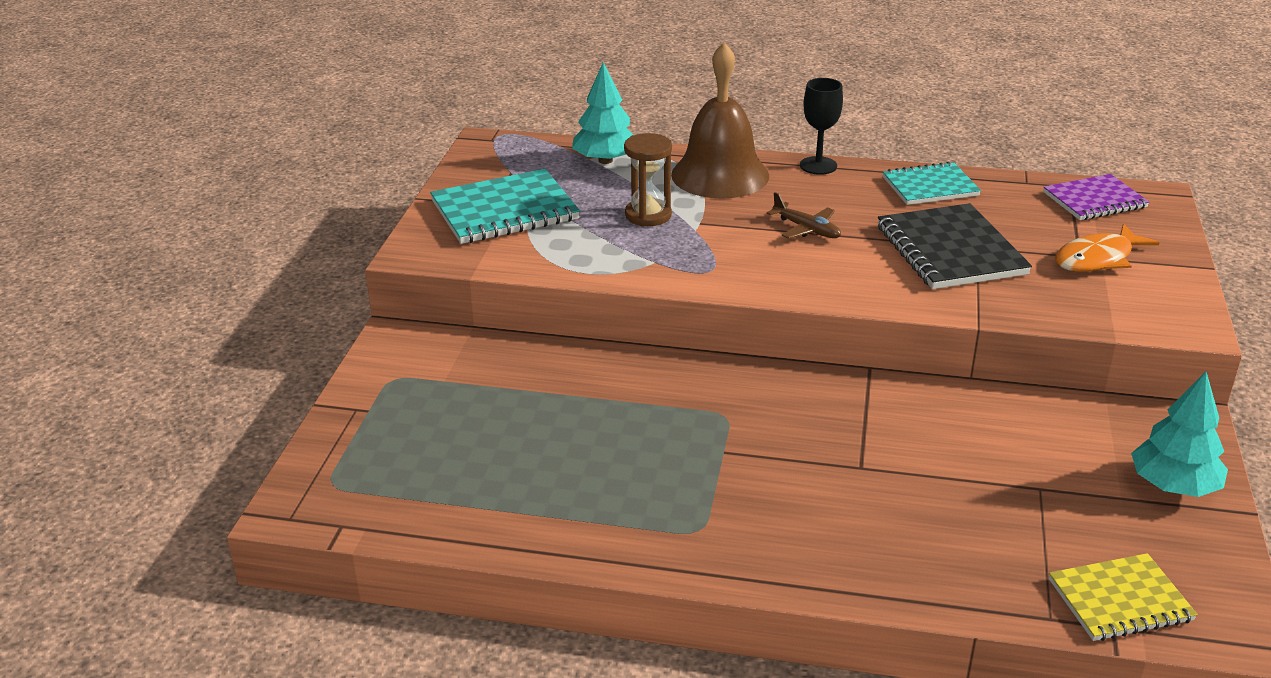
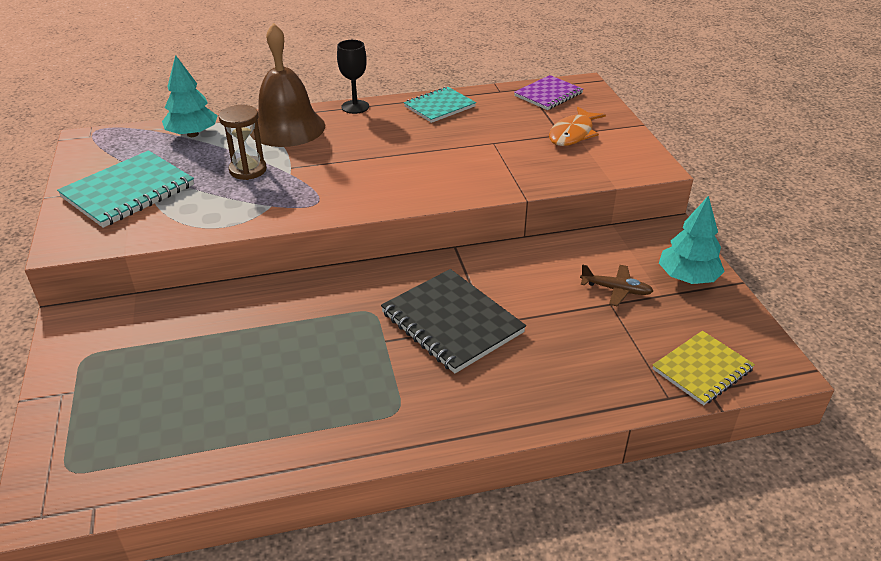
camera: 25 degrees left, 5 degrees up
brown plane [767,192,841,239] -> brown plane moved to [580,264,653,306]
black notebook [878,203,1032,289] -> black notebook moved to [381,269,526,373]

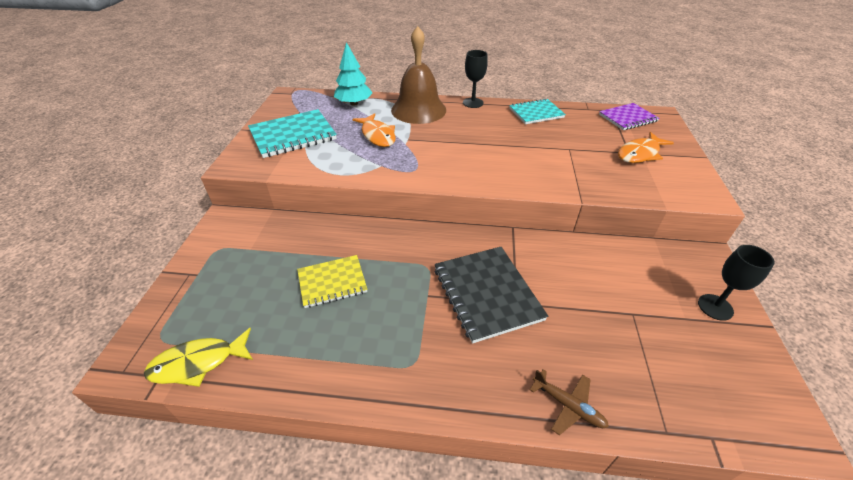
camera: 20 degrees right, 5 degrees up
brown hourglass [219,105,267,180] -> orange fish [352,113,396,147]
brown plane [580,264,653,306] -> brown plane moved to [530,369,609,435]
yellow notebook [652,331,755,405] -> yellow notebook moved to [297,255,368,308]
turquoise tree [659,196,725,284] -> black goblet [698,245,775,321]
none -> yellow fish [144,328,253,387]

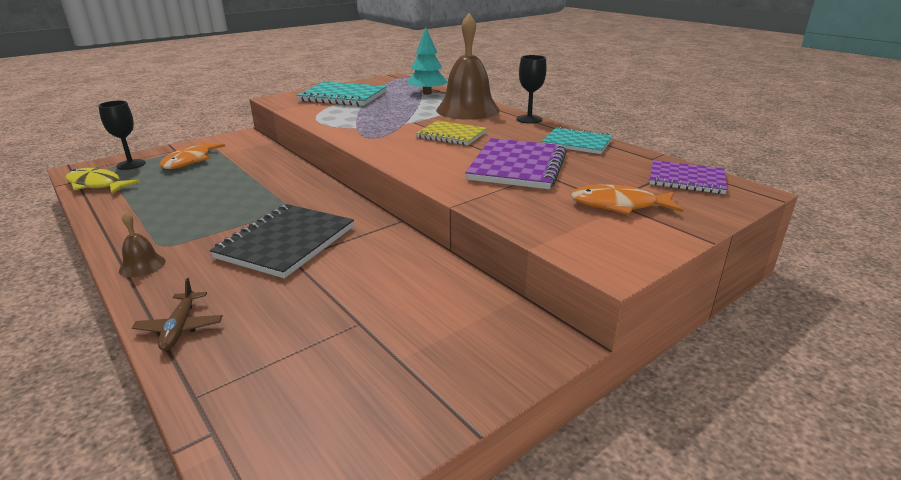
camera: 45 degrees right, 15 degrees down
yellow notebook [297,255,368,308] -> yellow notebook moved to [416,121,487,145]
orange fish [352,113,396,147] -> orange fish moved to [160,141,225,169]
black goblet [698,245,775,321] -> black goblet moved to [98,100,146,170]
none -> brown bell [119,212,166,277]
none -> purple notebook [465,138,567,189]

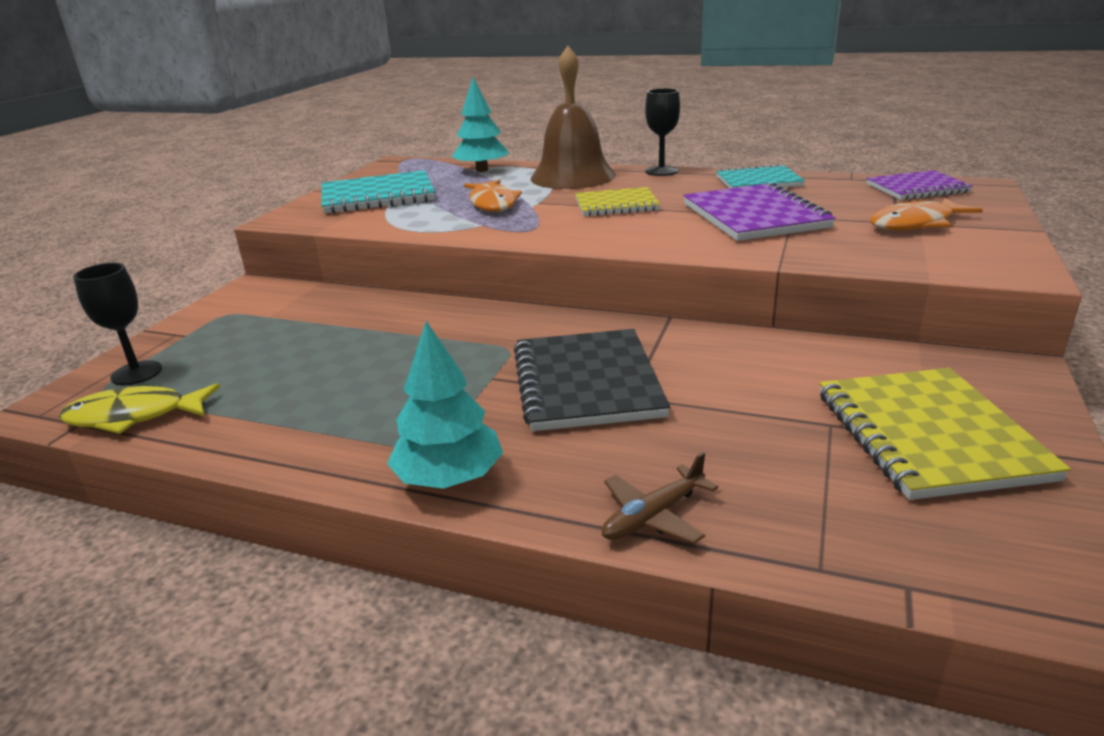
camera: 30 degrees left, 0 degrees up
brown bell [119,212,166,277] -> turquoise tree [387,321,503,489]
brown plane [132,278,222,351] -> brown plane turned 90 degrees clockwise [602,452,718,544]
orange fish [160,141,225,169] -> orange fish moved to [464,179,522,212]
none -> yellow notebook [819,368,1071,500]

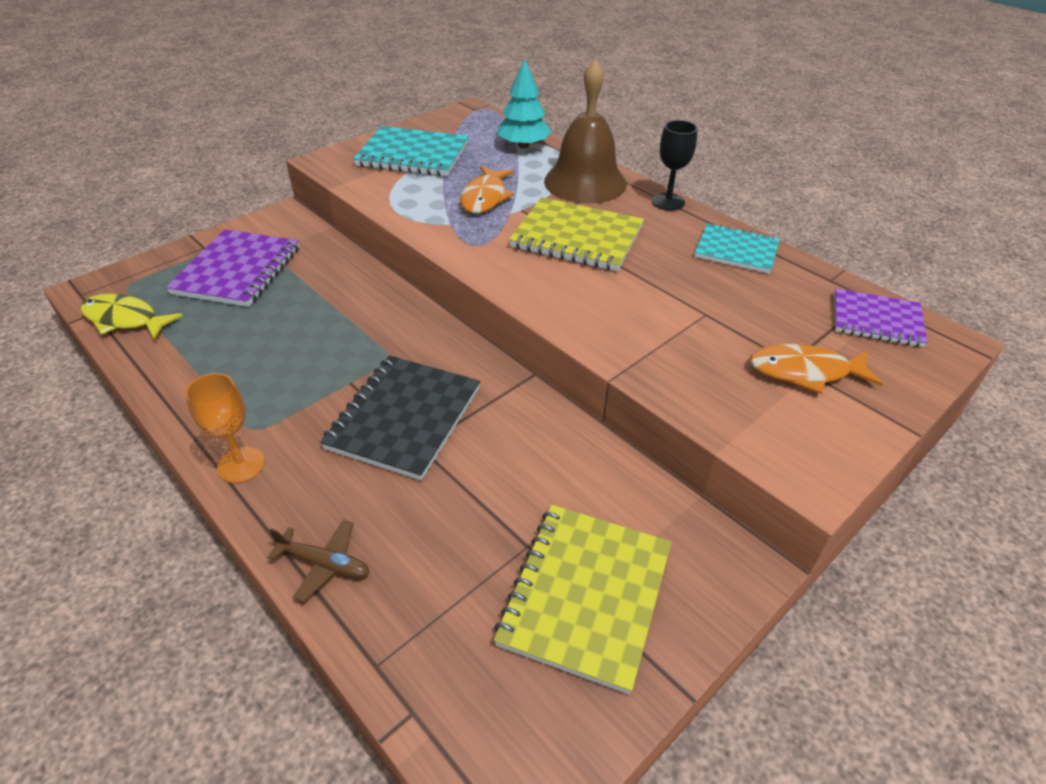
camera: 25 degrees right, 15 degrees up
black goblet [73,263,162,385] -> none
turquoise tree [387,321,503,489] -> orange goblet [185,373,265,483]
yellow notebook [575,187,660,217] -> yellow notebook [509,197,644,271], size x1.54
brown plane [602,452,718,544] -> brown plane turned 150 degrees counterclockwise [267,520,370,602]
purple notebook [683,182,836,241] -> purple notebook moved to [166,229,299,307]

